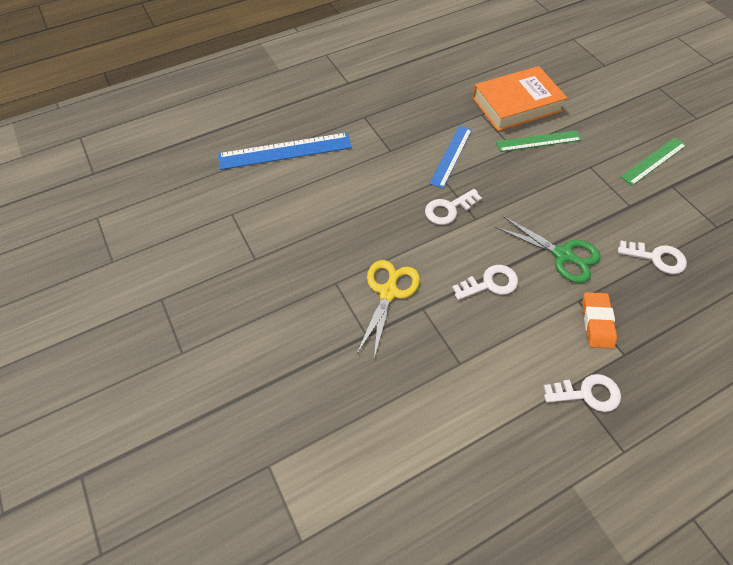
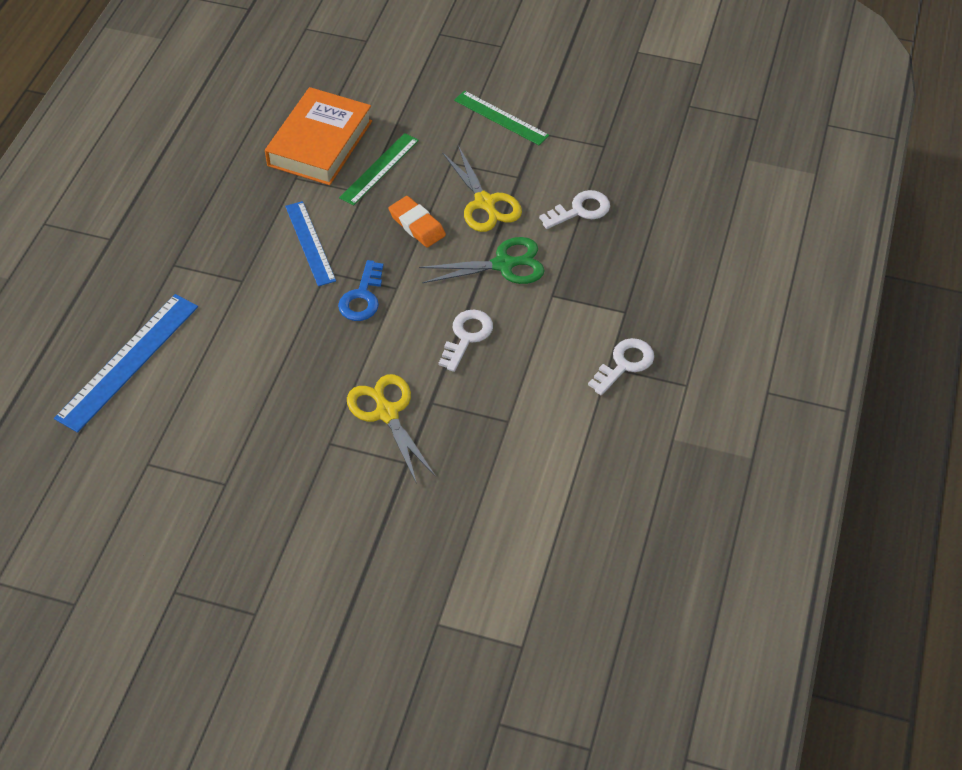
camera: 45 degrees left, 5 degrees down
white key [425,189,482,225] -> blue key [338,260,384,321]
orange eraser [582,292,617,349] -> orange eraser moved to [388,196,446,247]
green ruler [621,138,687,186] -> green ruler turned 60 degrees counterclockwise [454,91,549,145]
none -> yellow scissors [442,146,522,232]

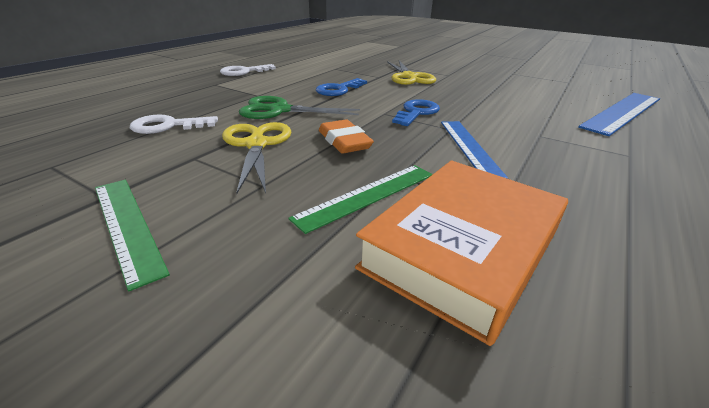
camera: 165 degrees left, 20 degrees down
white key [439,310,493,372] -> blue key [316,78,367,96]

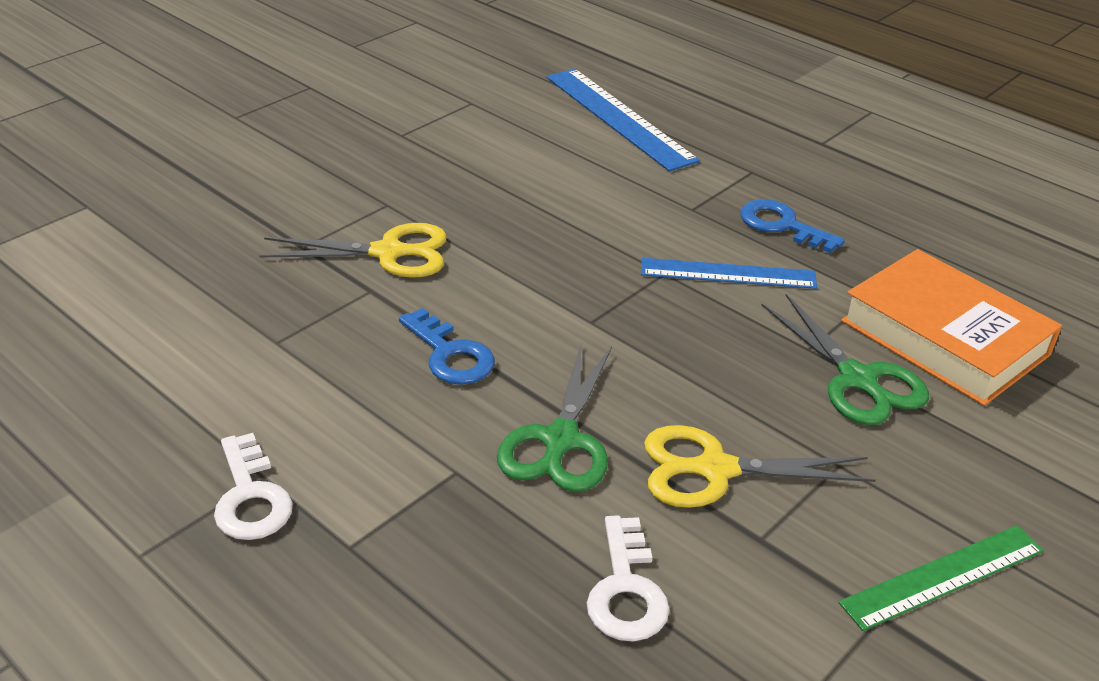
camera: 80 degrees left, 5 degrees up
green ruler [288,165,433,234] -> green scissors [761,294,929,425]
orange eraser [319,119,374,154] -> none
blue key [392,99,440,126] -> blue key moved to [740,199,845,253]

